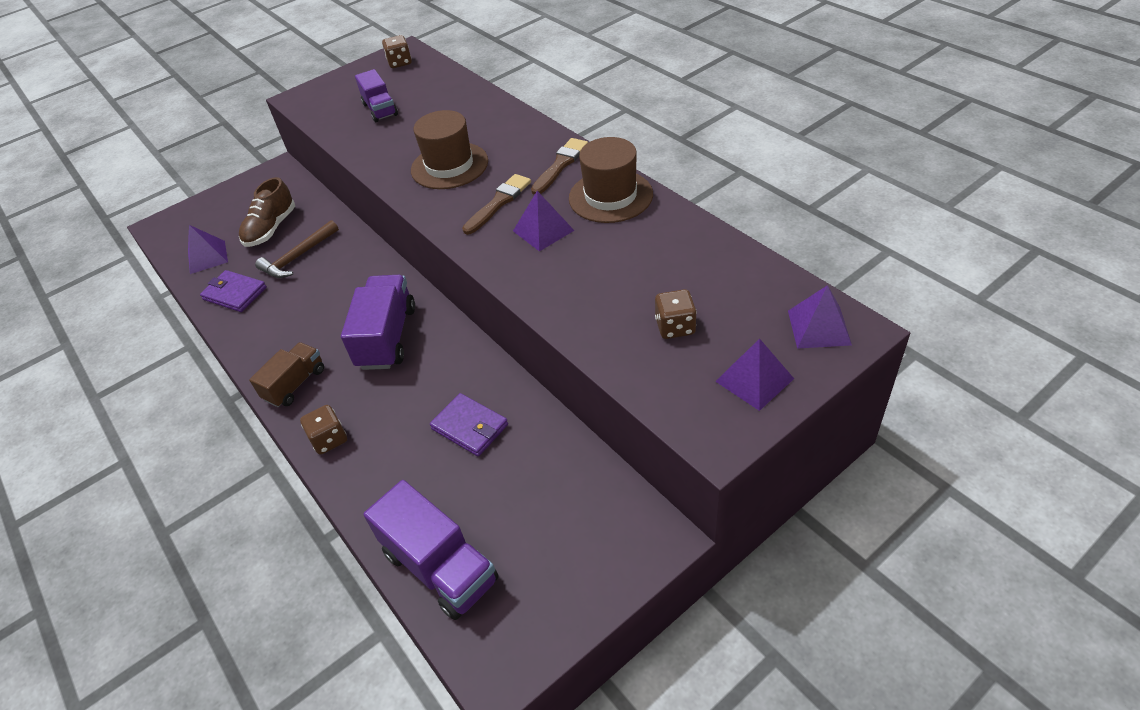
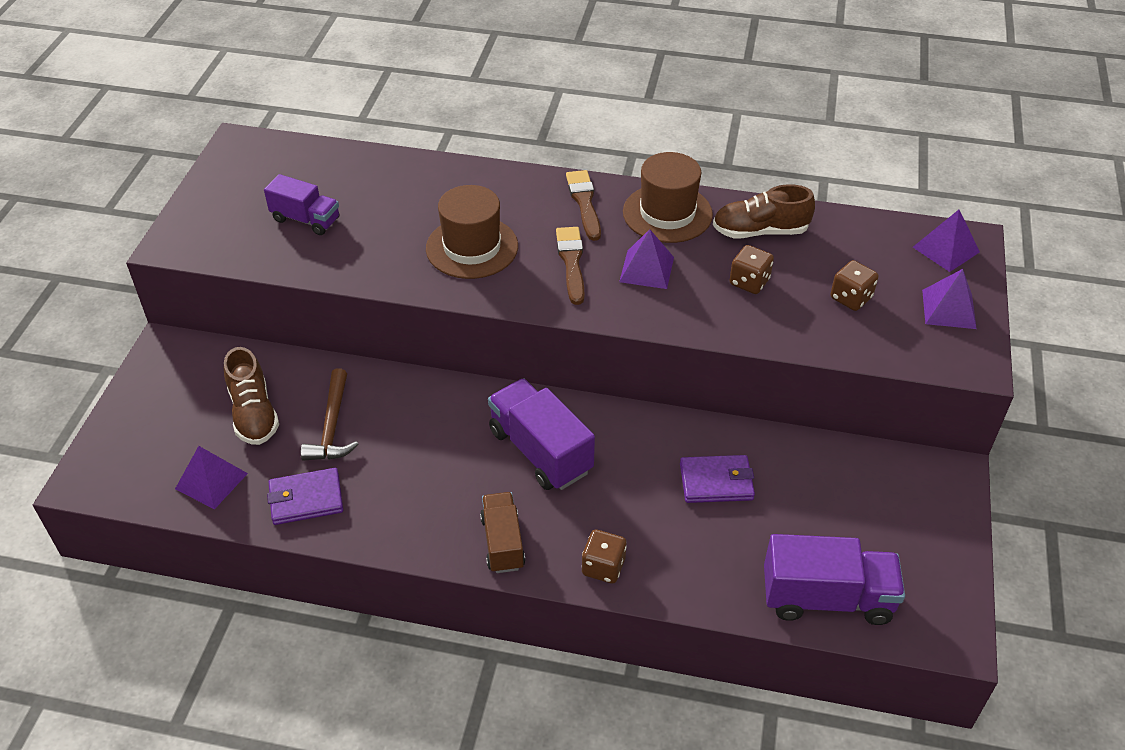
camera: 45 degrees left, 0 degrees up
brown dice [382,35,412,68] -> brown dice moved to [729,245,774,294]
none -> brown shoe [713,184,815,238]

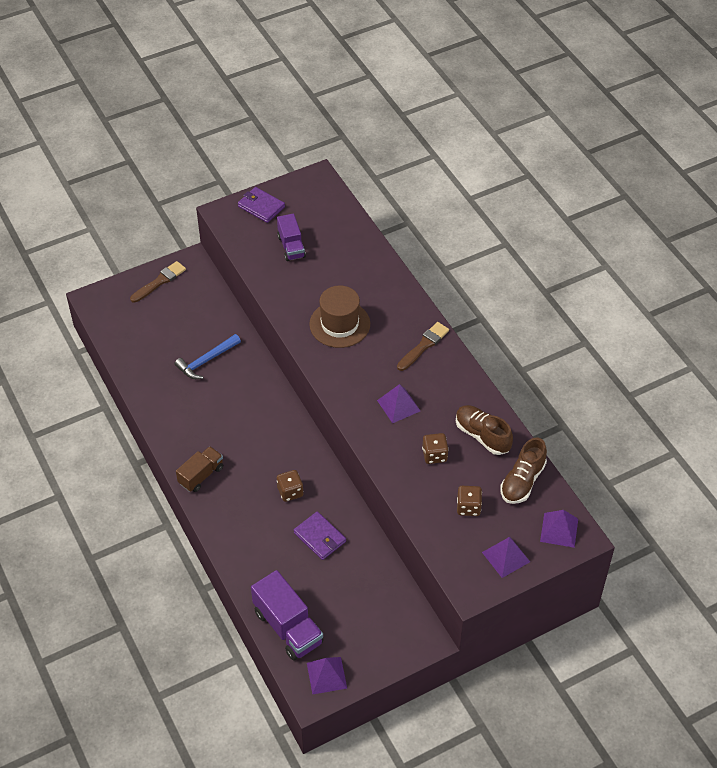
camera: 50 degrees right, 5 degrees up
purple pyramid [175,446,248,509] -> purple pyramid moved to [307,657,347,695]
brown shoe [224,347,279,445] -> brown shoe moved to [500,437,547,504]
purple wallet [267,468,343,525] -> purple wallet moved to [238,187,285,223]
brown hammer [301,368,358,461] -> blue hammer [174,334,241,379]
purple truck [488,378,595,490] -> none
brown brush [556,227,584,305] -> brown brush moved to [130,261,186,303]
brown dice [582,530,627,583] -> brown dice moved to [277,470,303,502]
brown hat [623,152,713,243] -> none

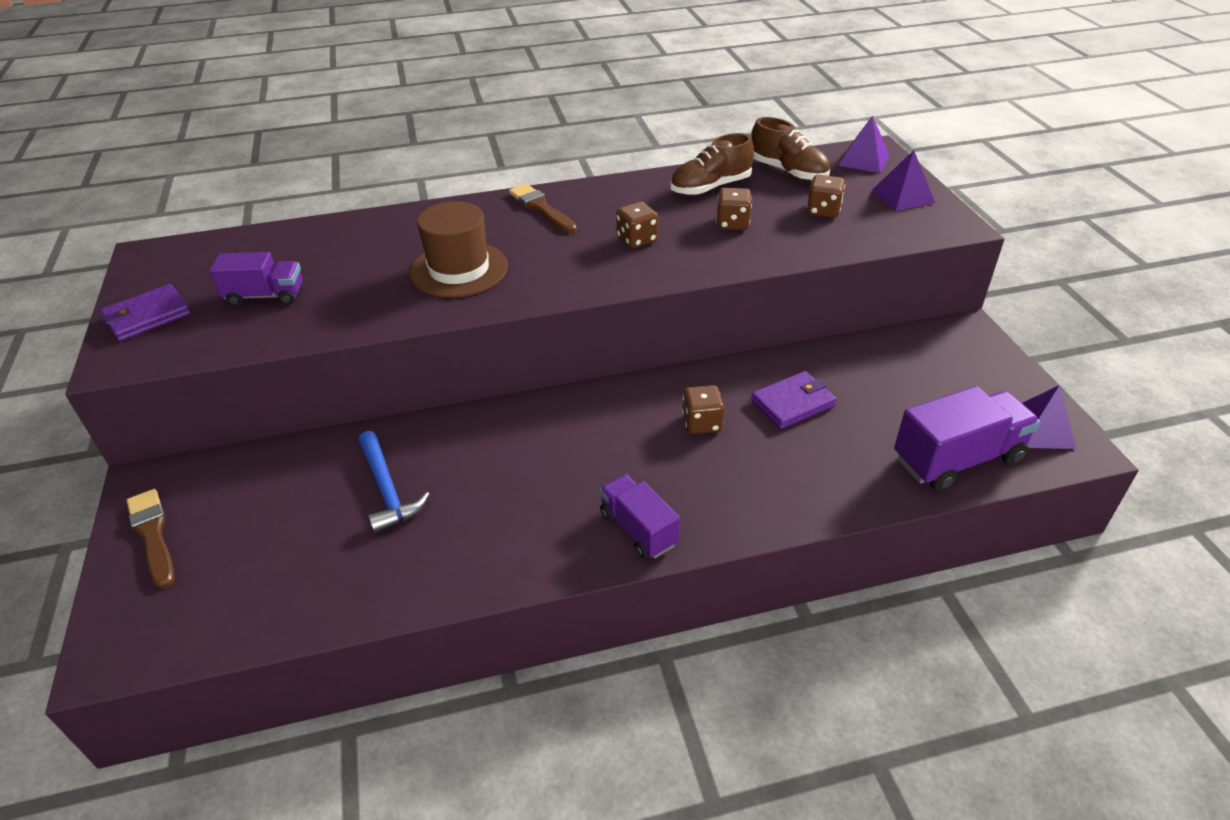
camera: 75 degrees left, 10 degrees down
brown truck [176,446,223,492] -> purple truck [599,474,680,559]
purple pyramid [377,384,420,423] -> brown dice [616,202,658,248]

